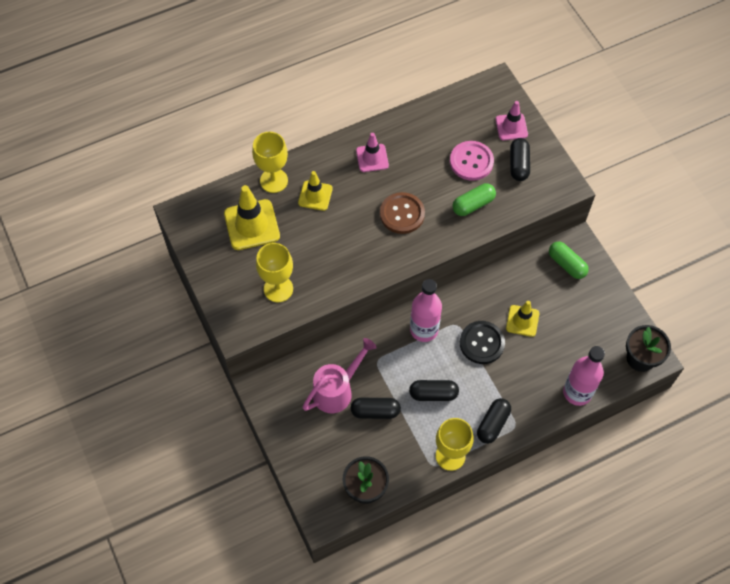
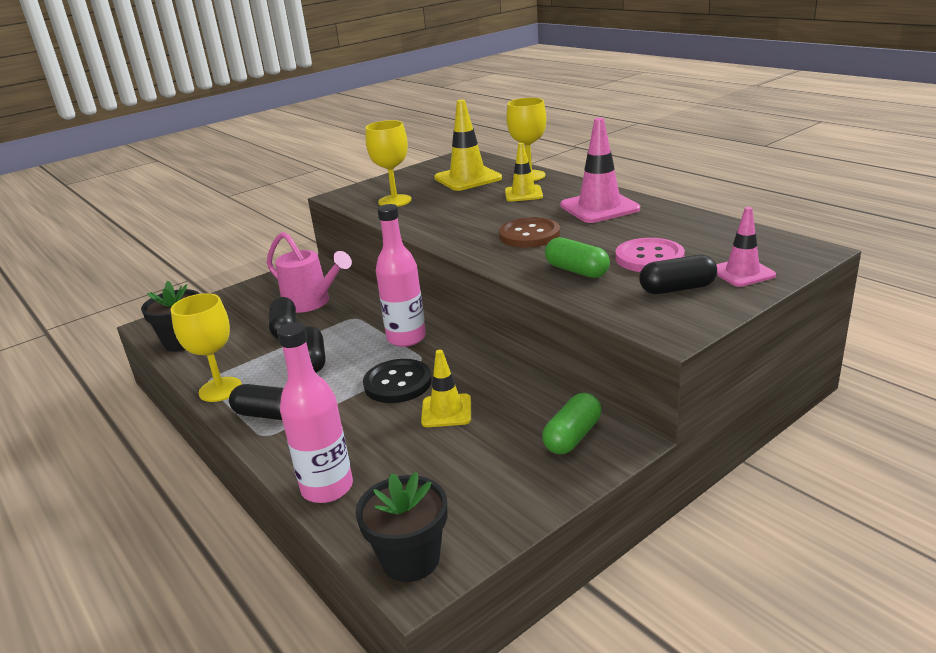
camera: 80 degrees right, 35 degrees down
pink traffic cone [356,133,389,172] -> pink traffic cone [560,118,640,223], size x1.61

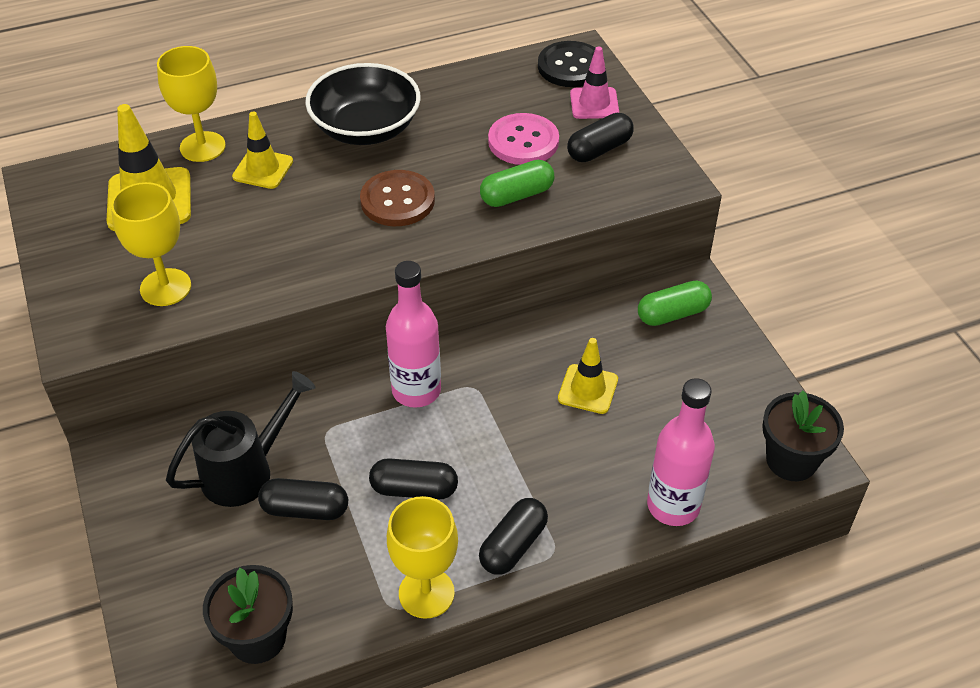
camera: 75 degrees left, 20 degrees up
pink watering can [267,232,352,313] -> black watering can [166,371,316,507]
black button [363,359,432,403] -> black button moved to [538,41,595,87]
green capsule [542,393,601,454] -> green capsule turned 75 degrees counterclockwise [638,281,712,326]
pink traffic cone [560,118,640,223] -> black bowl [305,63,421,145]
black capsule [639,255,717,294] -> black capsule turned 45 degrees clockwise [567,113,634,162]

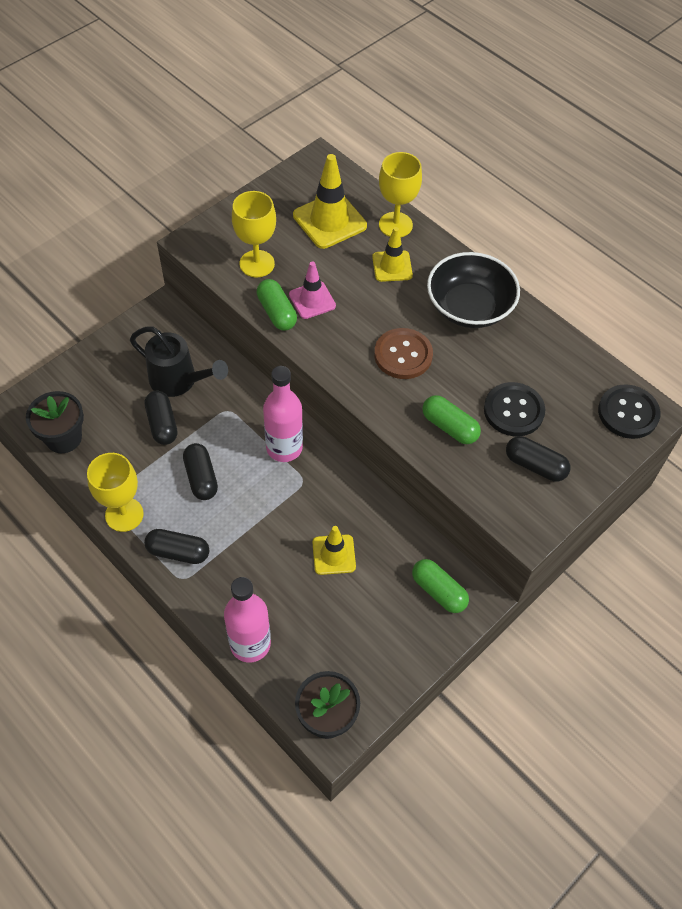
camera: 65 degrees right, 10 degrees up
pink button [488,113,559,165] -> black button [484,382,545,436]
pink traffic cone [570,46,619,119] -> pink traffic cone moved to [289,261,336,319]
none -> green capsule [257,279,297,330]

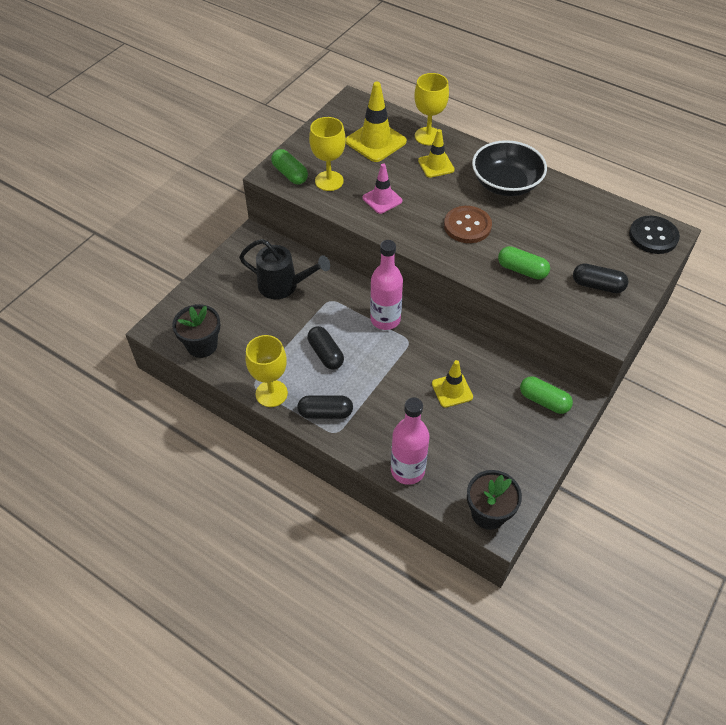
camera: 10 degrees left, 5 degrees down
black capsule [145,391,178,445] -> none
green capsule [257,279,297,330] -> green capsule moved to [271,149,308,184]
black button [484,382,545,436] -> none

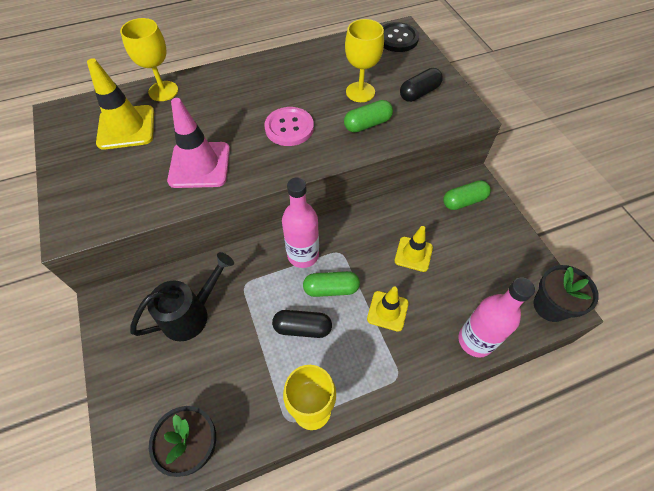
camera: 55 degrees left, 5 degrees up
green capsule [271,149,308,184] -> green capsule moved to [303,271,360,297]
black capsule [297,395,353,419] -> none
yellow goblet [309,117,346,191] -> yellow goblet moved to [345,19,384,102]
pink traffic cone [362,163,403,214] -> pink traffic cone [167,98,230,188], size x1.61
yellow traffic cone [418,129,455,178] -> yellow traffic cone moved to [367,287,409,332]
brown button [444,206,492,243] -> pink button [264,107,314,146]
black bowl [472,140,547,196] -> none

